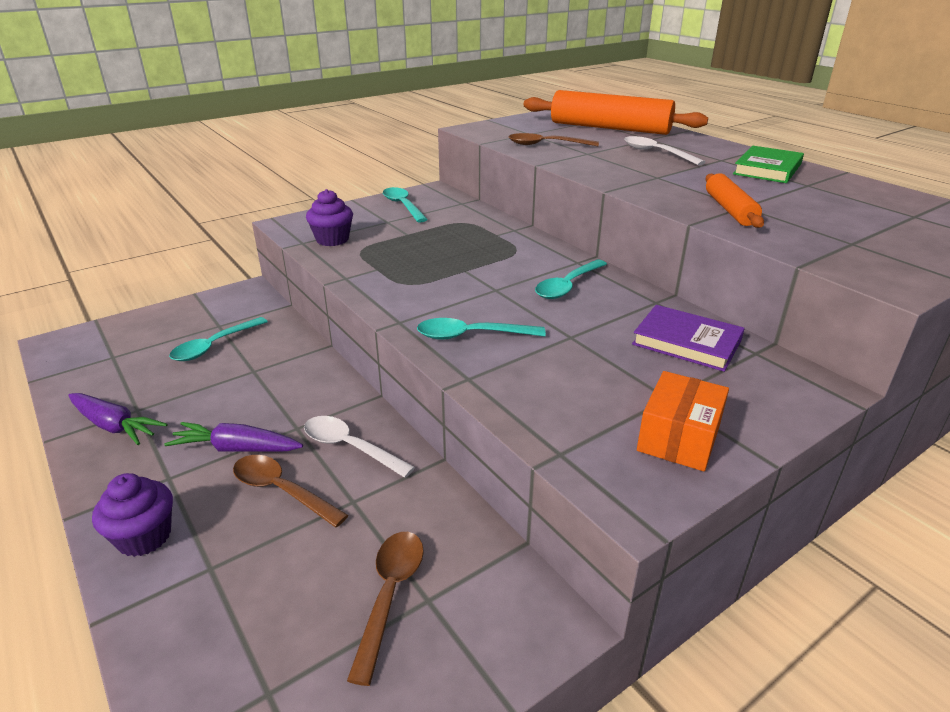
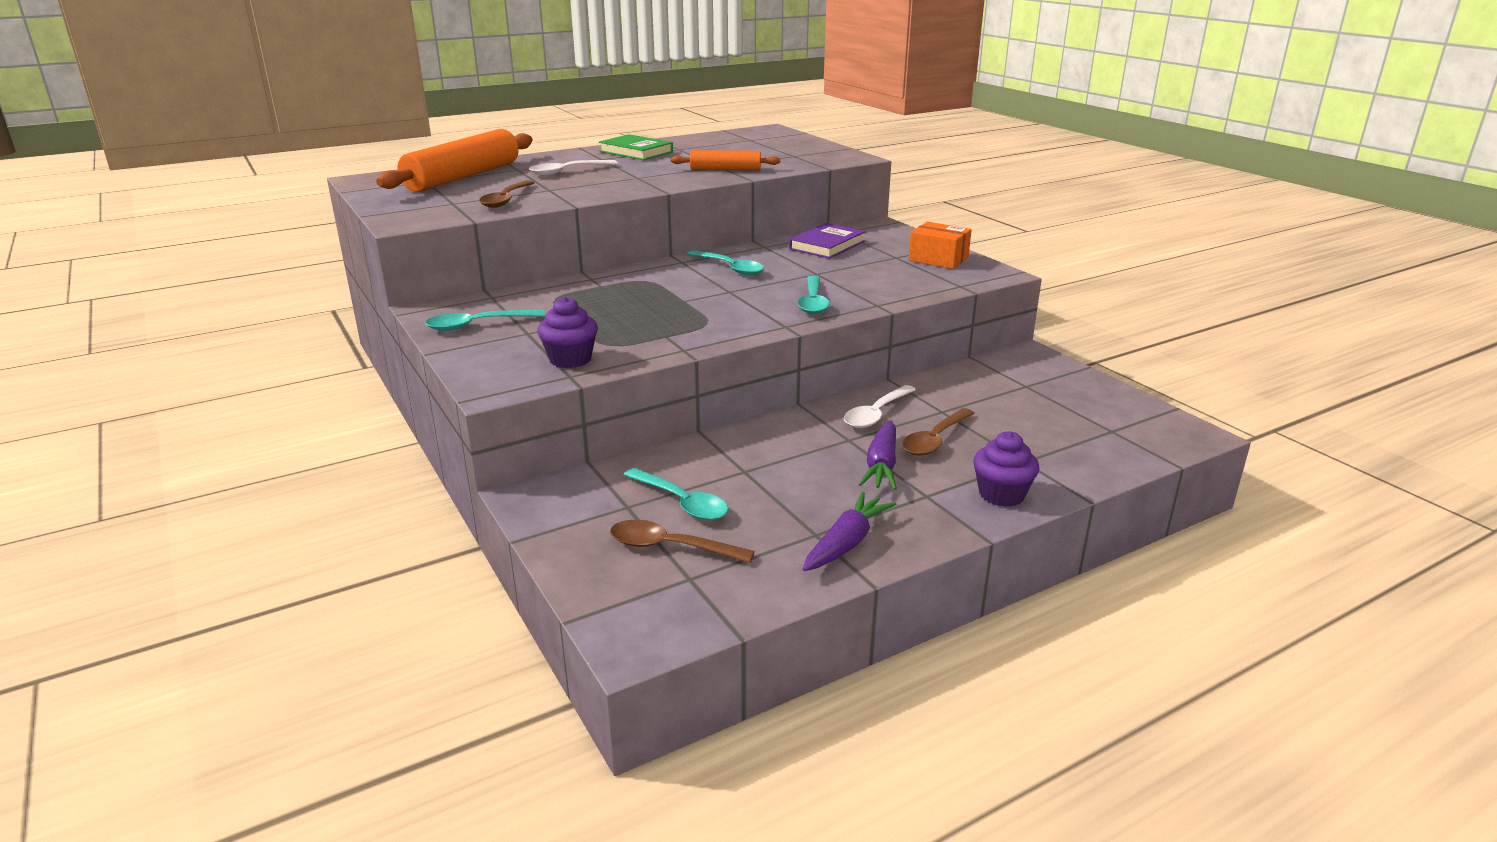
camera: 85 degrees left, 5 degrees down
brown spoon [347,532,424,686] -> brown spoon moved to [610,520,755,563]

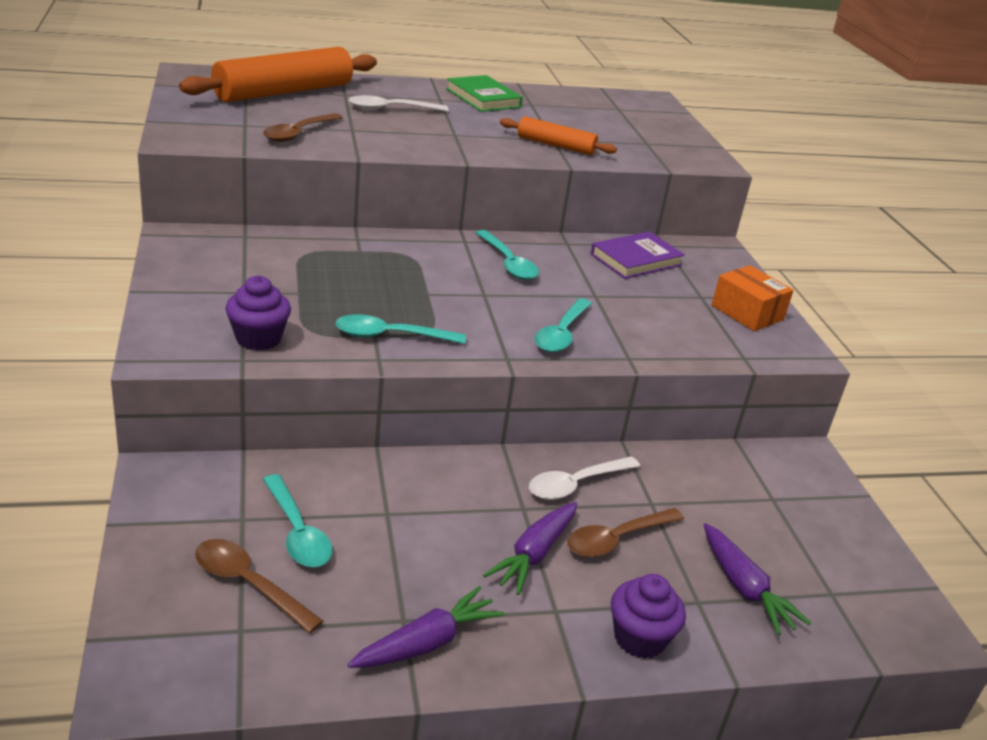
camera: 15 degrees right, 5 degrees up
turquoise spoon [425,310,545,331] -> turquoise spoon moved to [335,314,466,344]
none -> purple carrot [704,523,811,635]

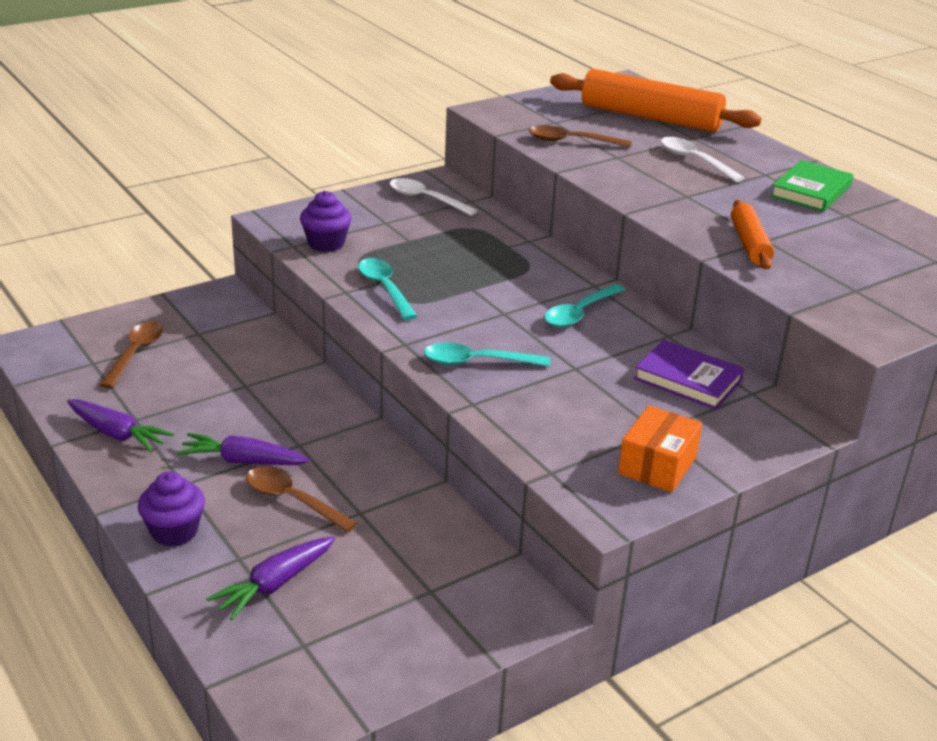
camera: 70 degrees right, 0 degrees up
turquoise spoon [263,474,332,567] -> none
white spoon [529,456,640,500] -> white spoon moved to [390,178,478,216]

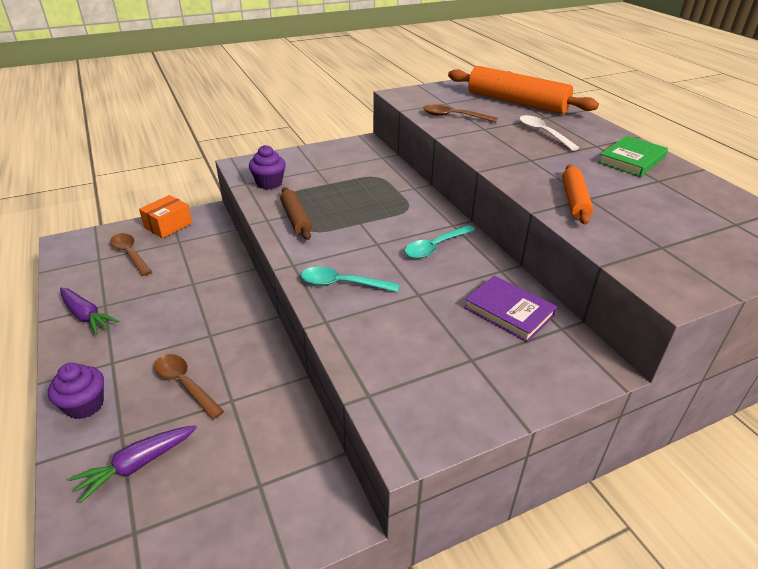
camera: 10 degrees right, 5 degrees up
brown spoon [100,321,163,388] -> brown spoon turned 60 degrees counterclockwise [110,233,152,276]
purple carrot [177,433,310,465] -> none
turquoise spoon [358,258,417,320] -> brown rolling pin [280,187,312,240]
white spoon [390,178,478,216] -> none
orange box [618,405,702,492] -> orange box moved to [139,195,192,238]

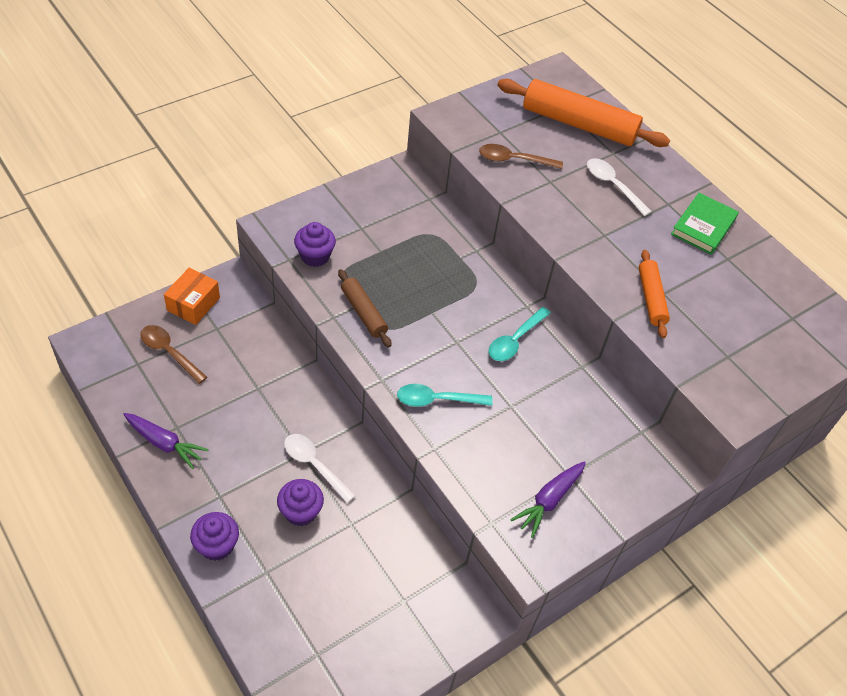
camera: 15 degrees left, 15 degrees up
purple carrot [69,425,197,503] -> purple carrot moved to [510,461,586,538]
brown spoon [154,354,224,419] -> purple cupcake [277,479,324,526]
purple book [464,276,557,342] -> none
none -> white spoon [284,434,356,503]

